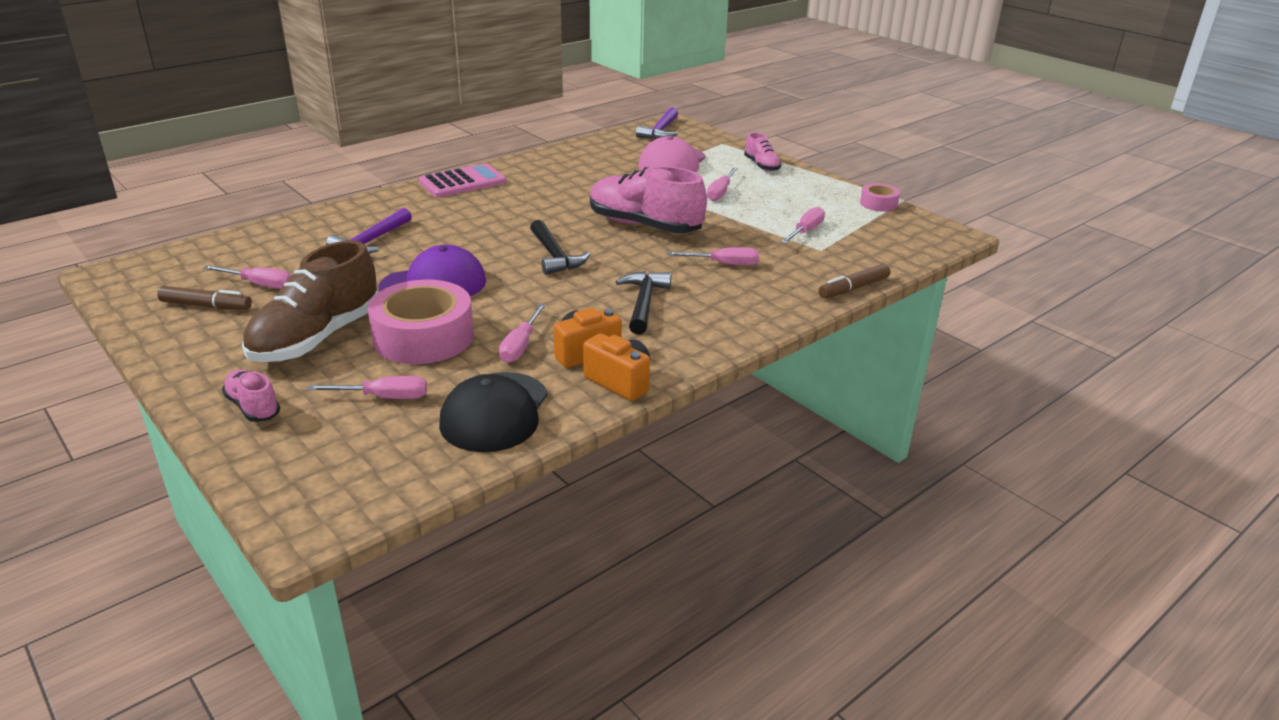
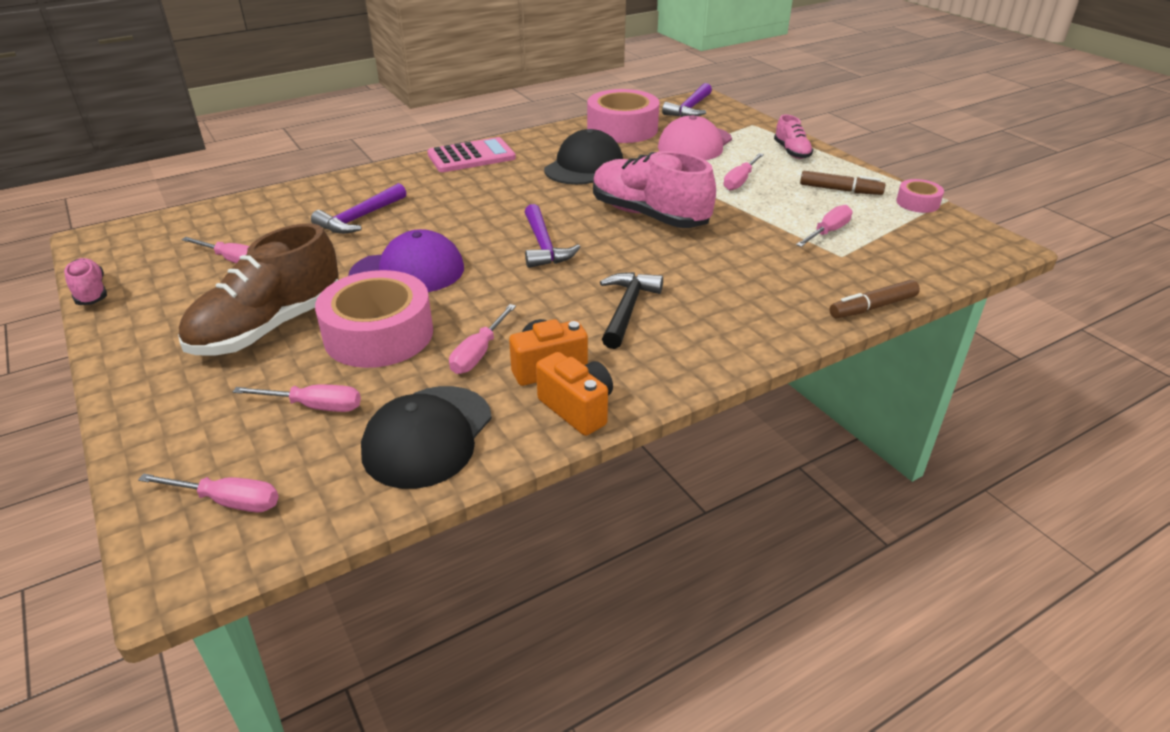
camera: 10 degrees right, 5 degrees up
brown marker [157,286,252,310] -> brown marker moved to [800,171,886,195]
pink shoe [222,369,280,422] -> pink shoe moved to [64,258,107,305]
black hammer [530,220,590,275] -> purple hammer [525,204,580,268]
pink screwdriver [667,247,759,266] -> pink screwdriver moved to [138,474,279,512]
none -> black cap [544,129,623,185]
none -> pink tape [587,89,659,143]

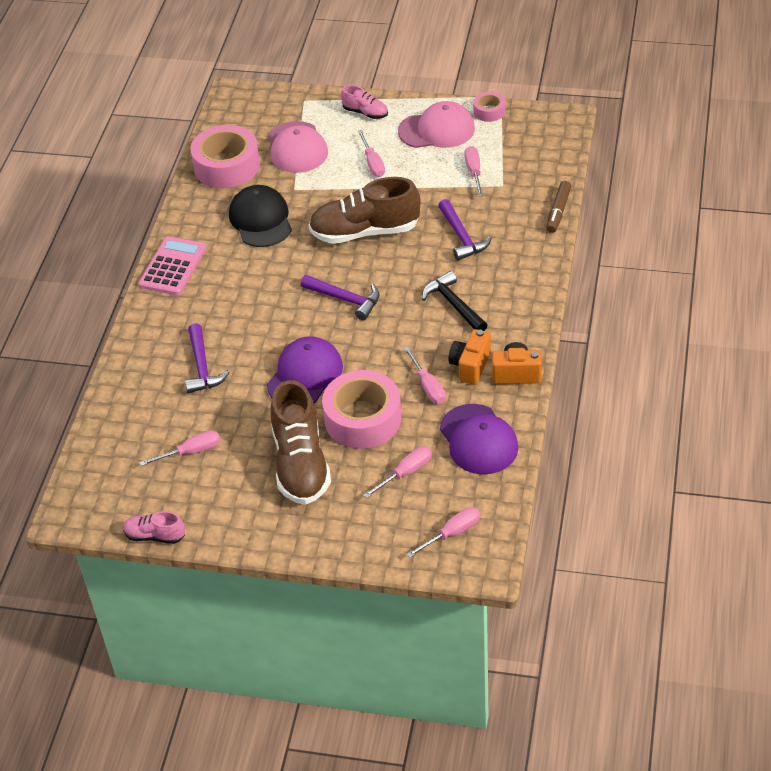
camera: 45 degrees left, 10 degrees up
black cap [361,386,492,489] -> purple cap [440,404,518,475]
pink shoe [593,151,716,228] -> brown shoe [309,177,421,244]
purple hammer [662,83,712,117] -> purple hammer moved to [438,199,492,260]
brown marker [800,171,886,195] -> pink cap [398,101,475,148]

